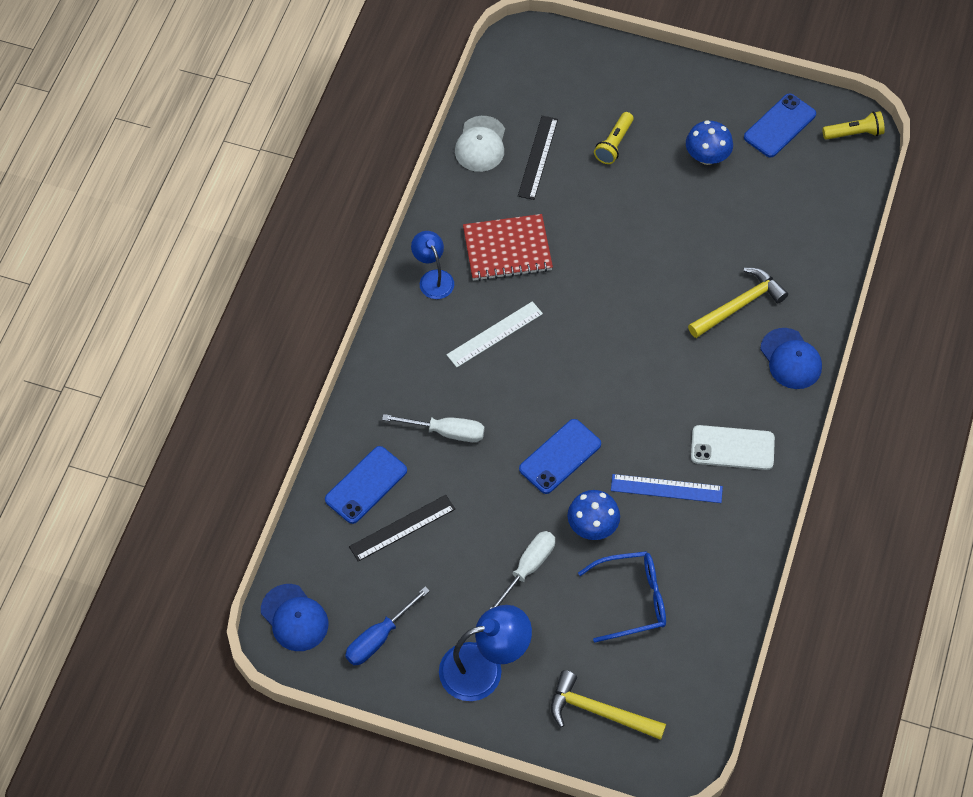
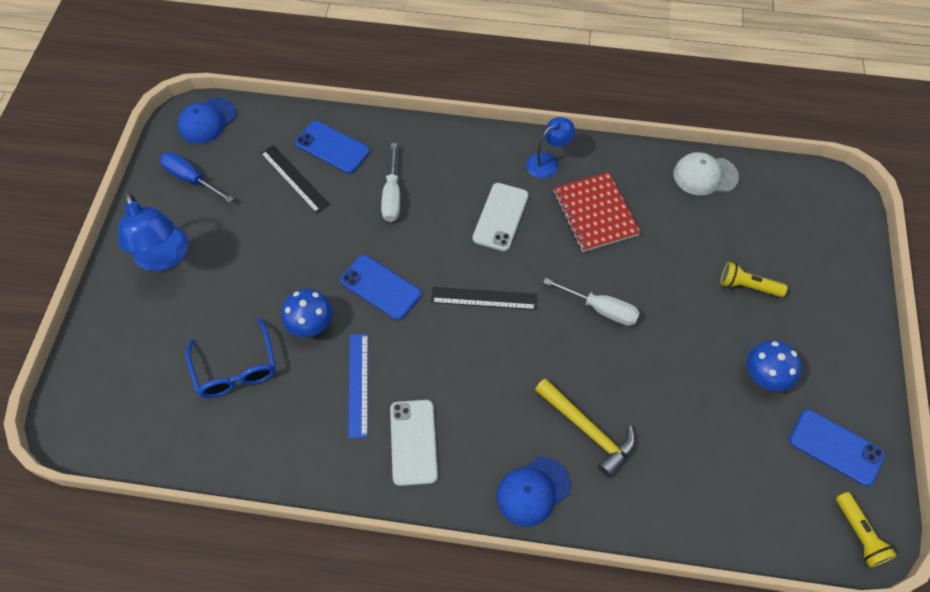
camera: 80 degrees right, 0 degrees up
white ruler [447,301,543,367] -> white phone [473,183,529,251]
white screwdriver [489,531,555,610] -> white screwdriver moved to [543,278,640,326]
black ruler [518,116,558,200] -> black ruler moved to [431,287,537,310]
yellow hammer [551,670,666,740] -> none

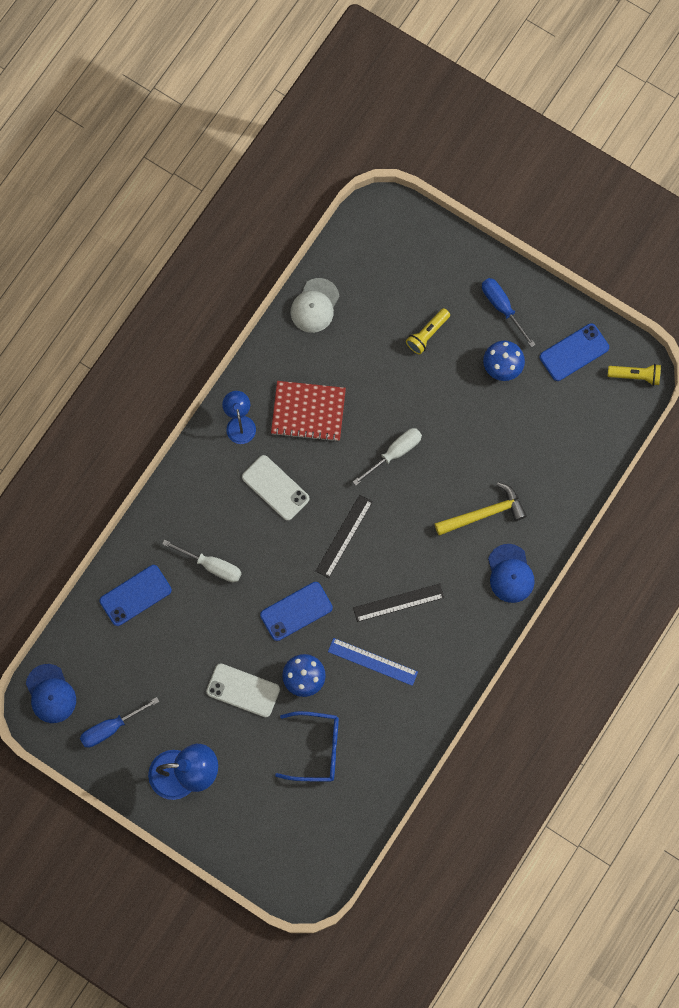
camera: 65 degrees left, 15 degrees up
black ruler [260,145,330,214] -> black ruler moved to [353,583,444,622]
white phone [390,400,438,486] -> white phone moved to [206,663,280,717]
none -> blue screwdriver [482,278,536,348]

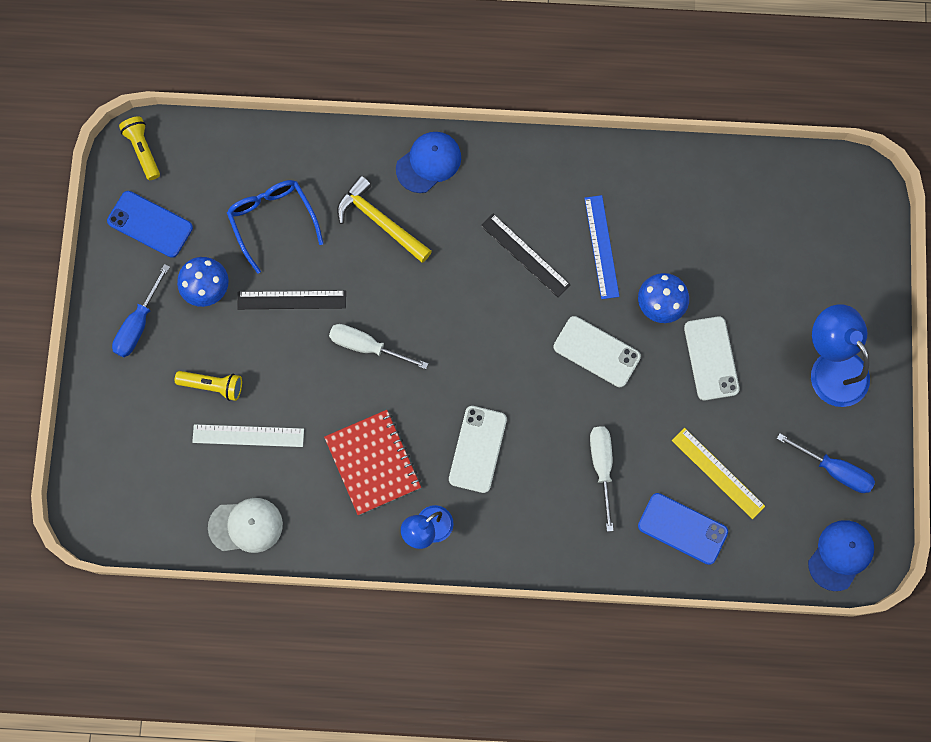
camera: 120 degrees left, 0 degrees up
blue phone [260,582,333,641] -> white phone [554,316,641,387]
blue glasses [275,711,339,782] -> blue glasses moved to [227,180,324,274]
black ruler [316,495,373,578] -> black ruler moved to [237,290,346,309]
none -> white ruler [192,424,304,447]
none -> yellow ruler [672,428,765,519]

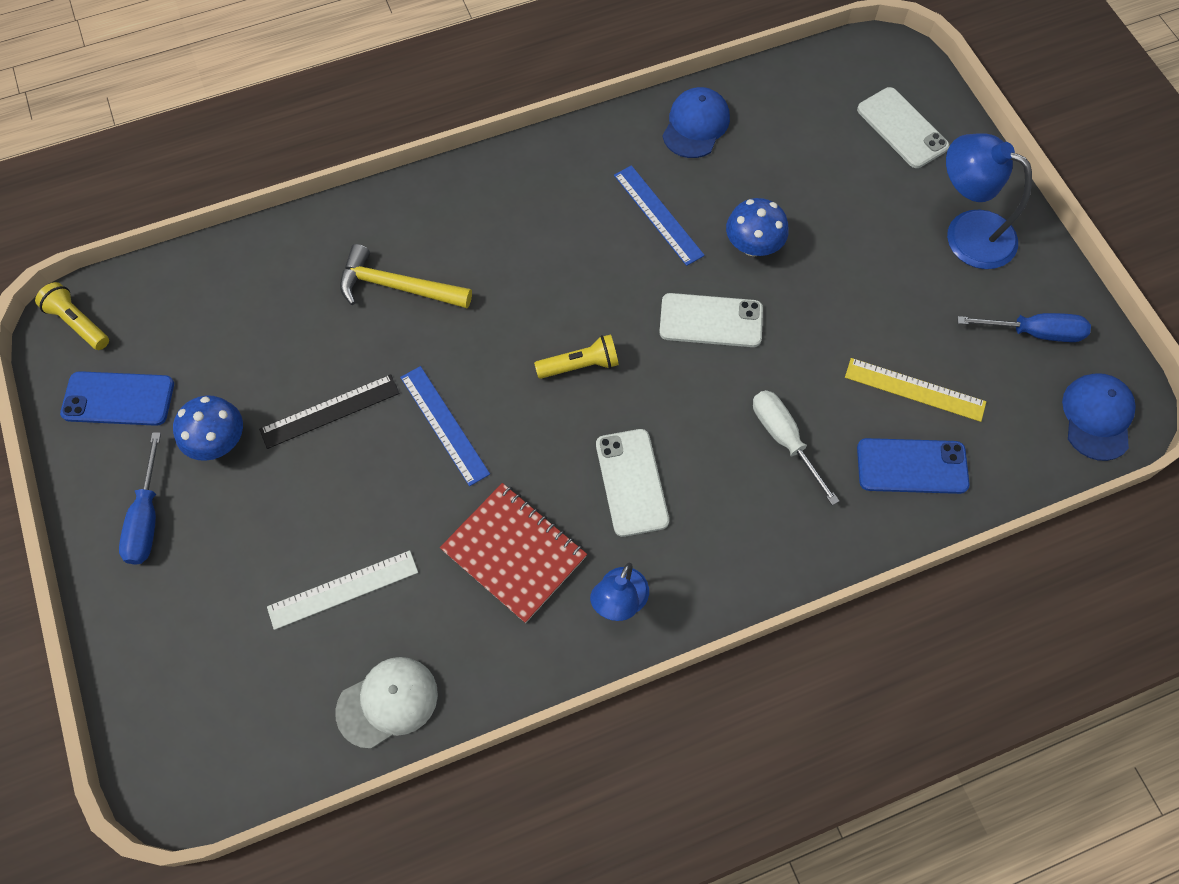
camera: 25 degrees left, 10 degrees down
yellow flashlight [175,371,242,401] -> yellow flashlight moved to [534,334,619,379]
blue glasses [227,180,324,274] -> none
white screwdriver [329,324,428,369] -> blue ruler [400,366,490,486]
blue cap [396,132,461,193] -> blue cap moved to [662,87,730,158]
black ruler [481,214,570,297] -> none
white phone [684,316,740,400] -> white phone moved to [857,87,950,168]

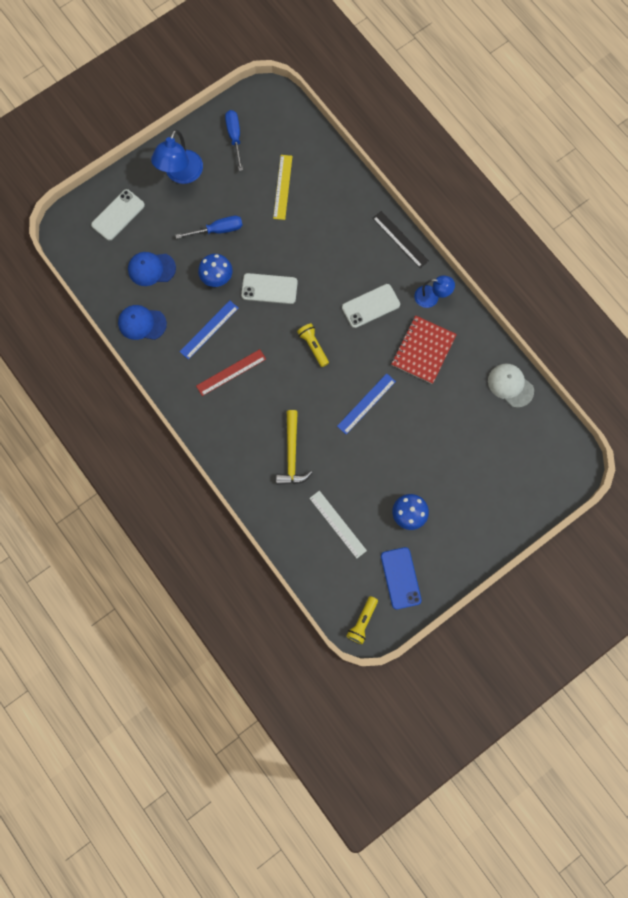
camera: 105 degrees left, 10 degrees up
blue screwdriver [119,432,161,565] -> blue screwdriver moved to [175,216,243,239]
black ruler [259,374,400,449] -> black ruler moved to [373,211,429,268]
white ruler [267,550,418,630] -> white ruler moved to [309,491,367,559]
white phone [659,293,763,347] -> white phone turned 75 degrees counterclockwise [241,273,298,304]
white screwdriver [753,390,839,505] -> none
blue phone [857,438,970,494] -> none
blue cap [1062,373,1135,461] -> blue cap moved to [128,252,176,286]
none -> red ruler [196,349,266,396]

